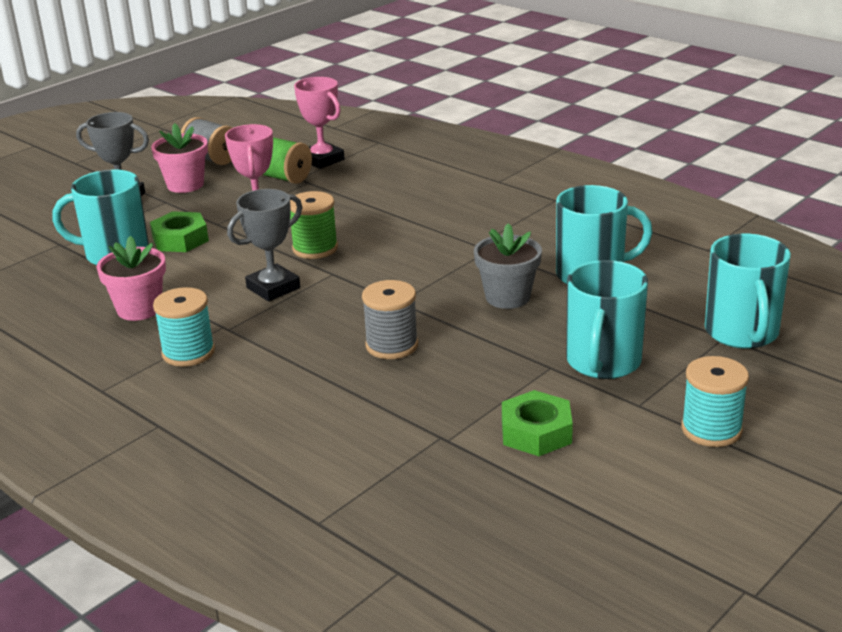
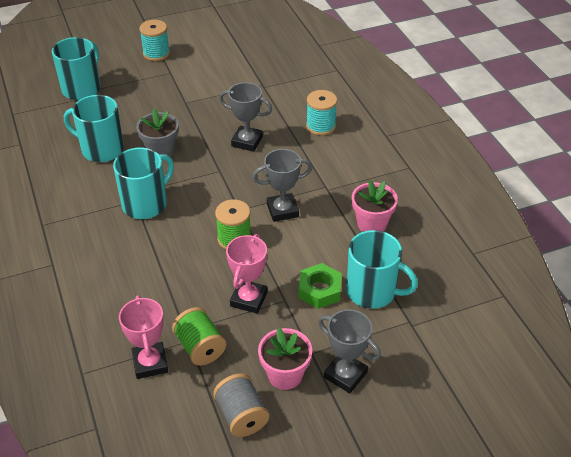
camera: 155 degrees left, 15 degrees up
turquoise spool [153,287,215,367] -> turquoise spool moved to [306,90,337,135]
grey spool [362,280,418,359] -> grey trophy [219,82,272,152]
green nut [502,390,573,456] -> none
turquoise mug [566,260,648,379] -> turquoise mug moved to [113,147,174,219]

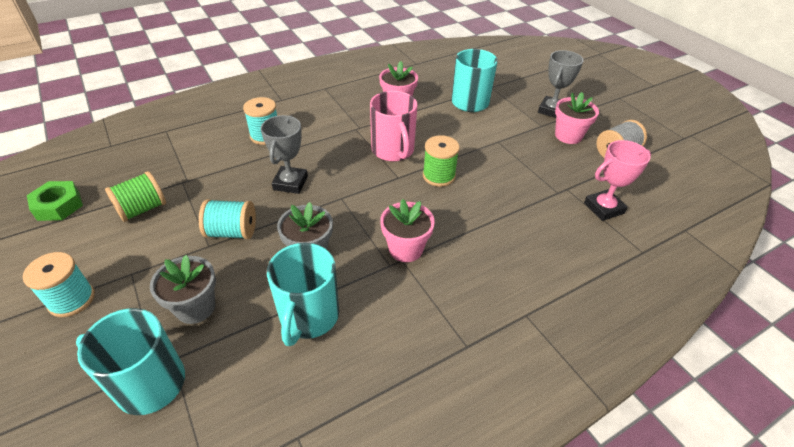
camera: 100 degrees left, 0 degrees up
turquoise mug [113,147,174,219] -> pink flower pot [380,199,435,262]
green spool [172,307,226,366] -> green spool moved to [105,171,166,222]
pink trophy [226,234,268,314] -> none
grey trophy [252,149,312,222] -> pink mug [370,91,417,162]
green nut [298,263,342,309] -> green nut moved to [27,181,83,221]
none -> grey flower pot [150,255,216,324]
none -> turquoise spool [199,199,256,239]

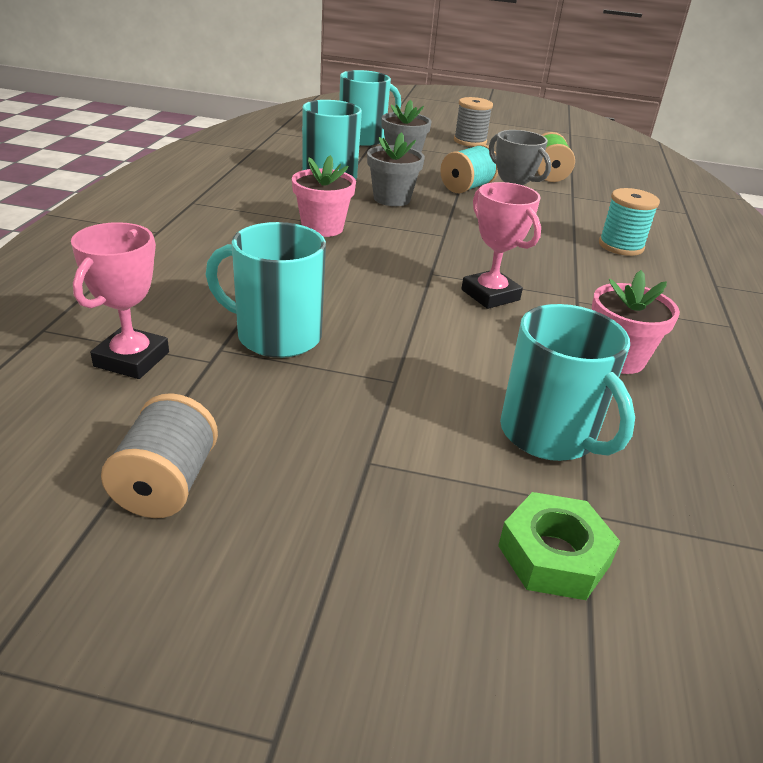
camera: 130 degrees right, 10 degrees down
turquoise spool [23,252,95,317] -> grey spool [454,97,493,147]
green nut [27,181,83,221] -> green nut moved to [498,492,620,600]
pink mug [370,91,417,162] -> pink trophy [461,182,541,309]
green spool [423,135,460,187] -> none
grey trophy [538,50,584,118] -> none
pink flower pot [555,92,599,144] -> none
none -> turquoise mug [206,222,326,358]

